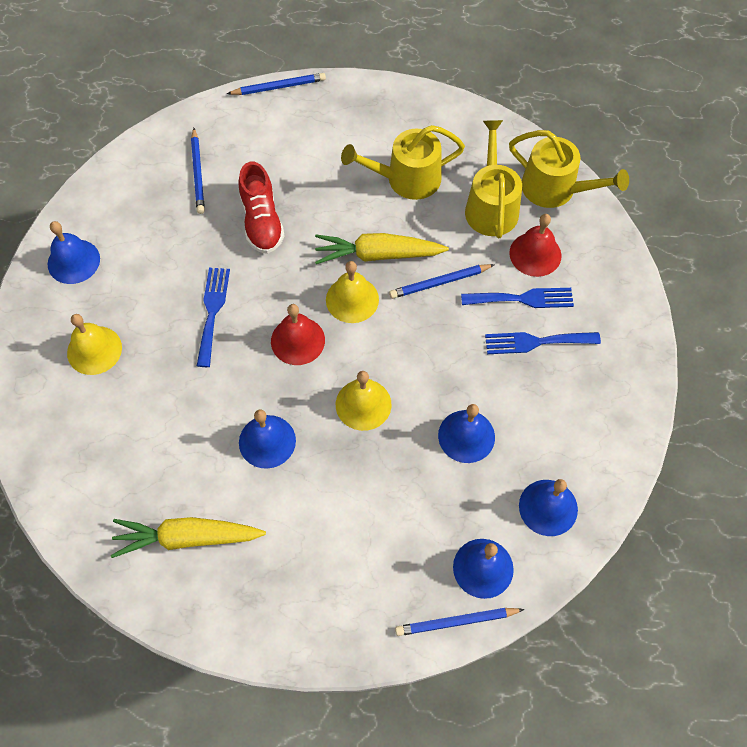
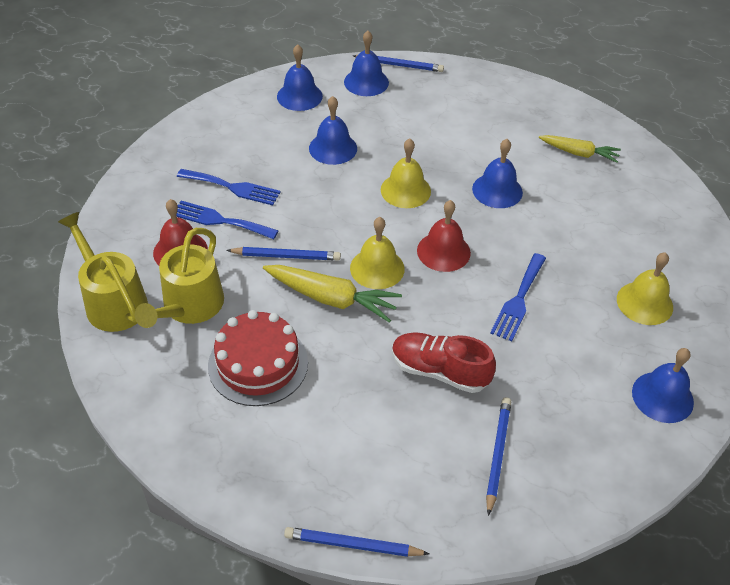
camera: 160 degrees left, 15 degrees down
yellow carrot [111,517,266,558] -> yellow carrot [539,135,621,163], size x0.66
red shoe [238,162,285,254] -> red shoe turned 75 degrees counterclockwise [392,332,496,393]
yellow watering can [341,125,465,200] -> red cake [208,310,308,406]

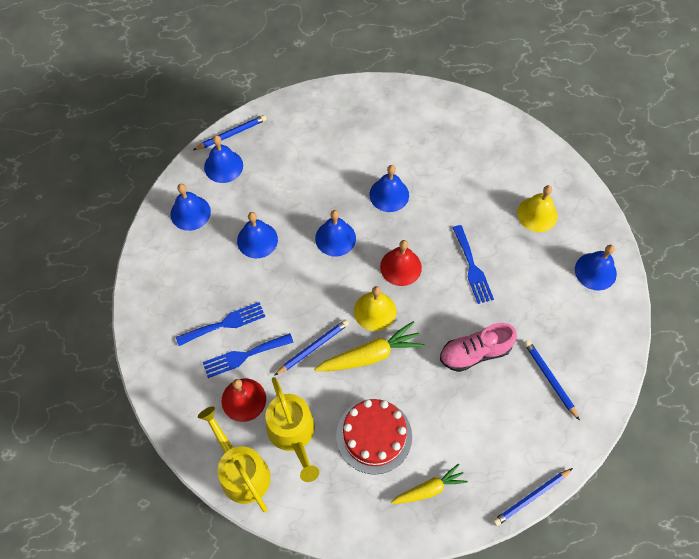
camera: 40 degrees left, 15 degrees up
yellow watering can [58,212,148,332] -> yellow watering can turned 45 degrees clockwise [198,406,271,512]
yellow bell [381,138,431,208] -> blue bell [315,210,356,257]
red shoe [392,332,496,393] -> pink shoe [440,323,517,372]
yellow carrot [539,135,621,163] -> yellow carrot moved to [391,463,468,504]

